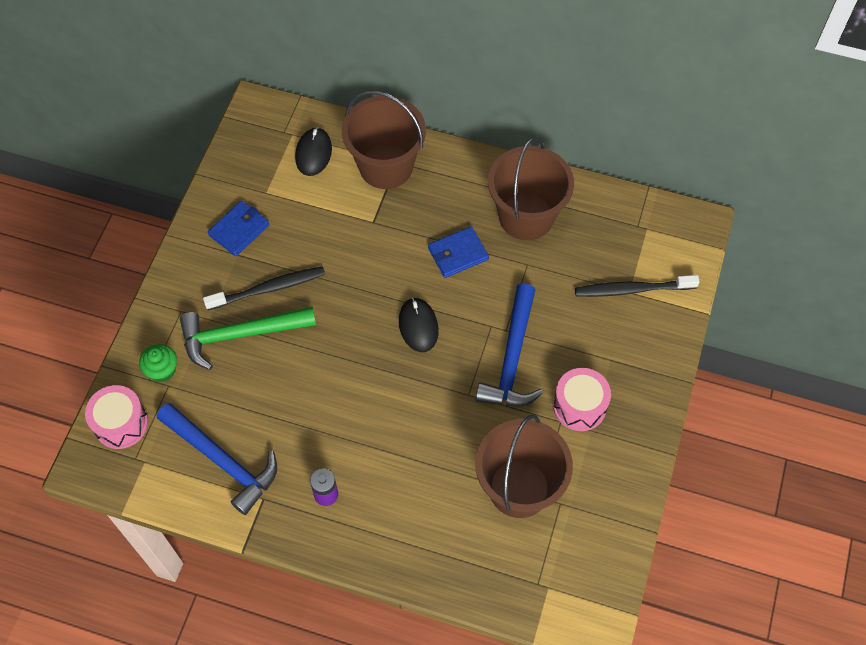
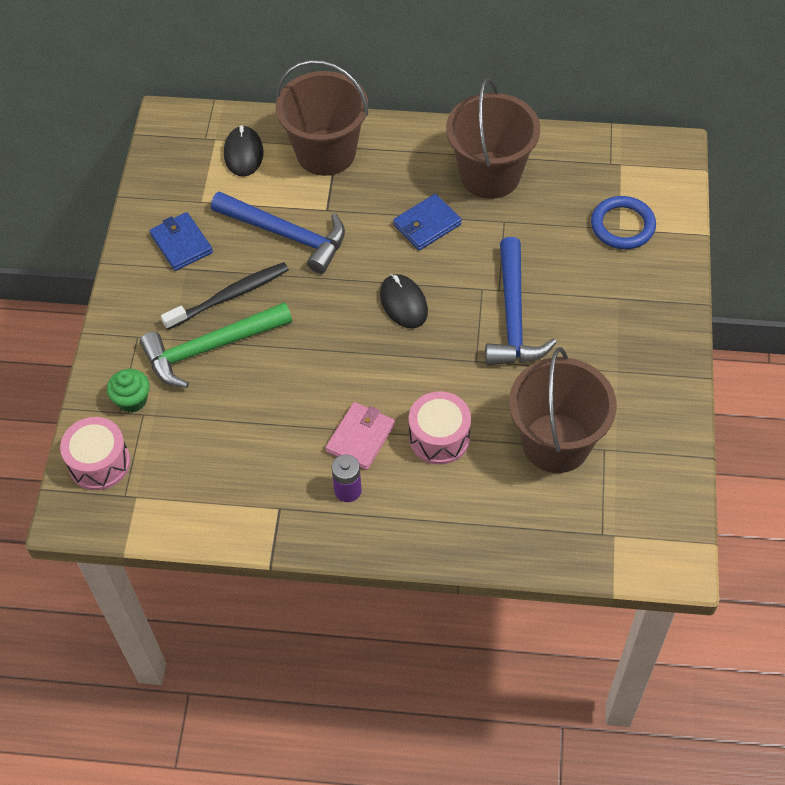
camera: 10 degrees left, 5 degrees down
blue hammer [157,403,277,515] -> blue hammer moved to [211,191,345,274]
blue wallet [208,201,269,256] -> blue wallet turned 60 degrees counterclockwise [150,212,213,271]
pink drum [553,368,611,431] -> pink drum moved to [409,391,471,465]
black toothbrush [575,275,700,297] -> blue ring [591,196,656,249]
none -> pink wallet [325,402,395,470]

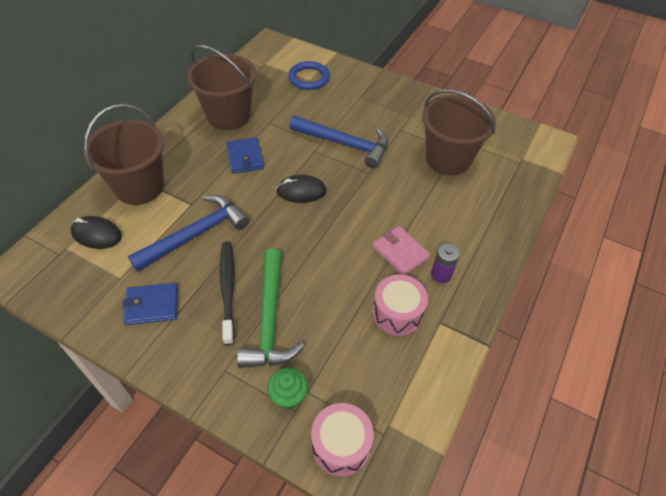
camera: 70 degrees left, 5 degrees down
pink drum [409,391,471,465] -> pink drum moved to [372,274,428,336]

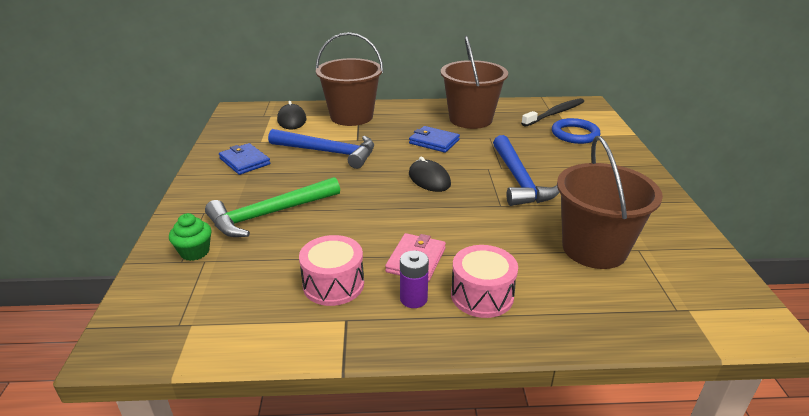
camera: 60 degrees right, 20 degrees down
black toothbrush [220,241,235,345] -> black toothbrush moved to [521,98,584,127]
blue wallet [226,137,264,174] -> blue wallet turned 75 degrees clockwise [409,126,460,153]
pink drum [311,403,374,477] -> pink drum moved to [451,245,518,318]

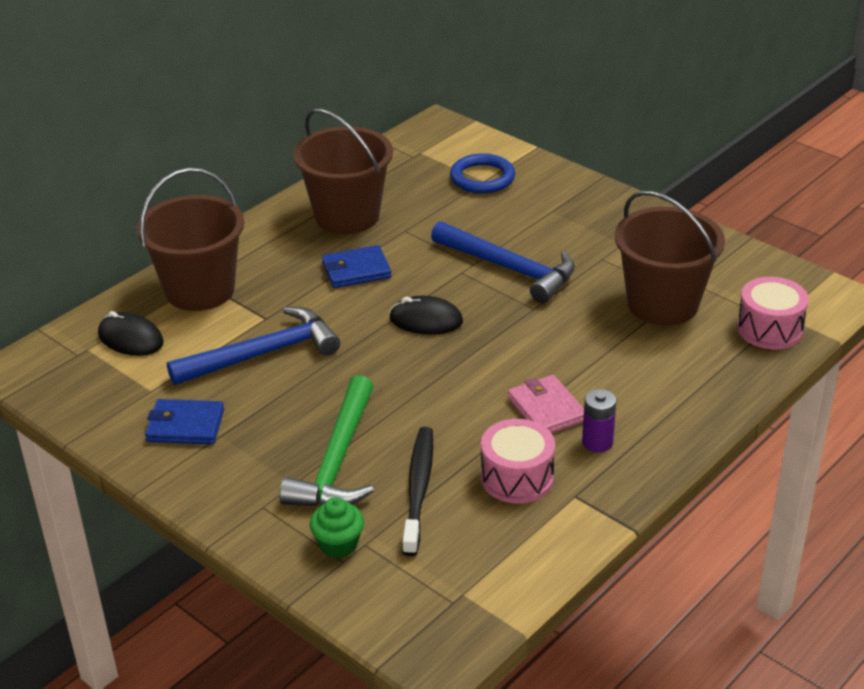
camera: 45 degrees left, 5 degrees up
pink drum [451,245,518,318] -> pink drum moved to [737,277,809,349]
black toothbrush [521,98,584,127] -> black toothbrush moved to [402,427,433,556]

